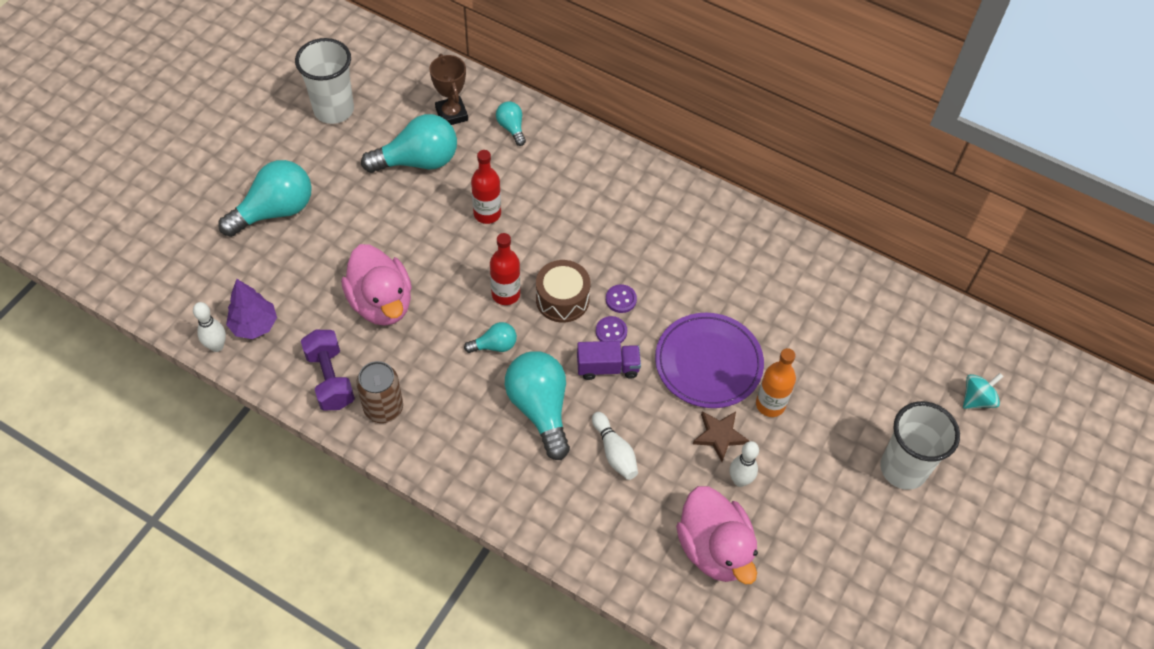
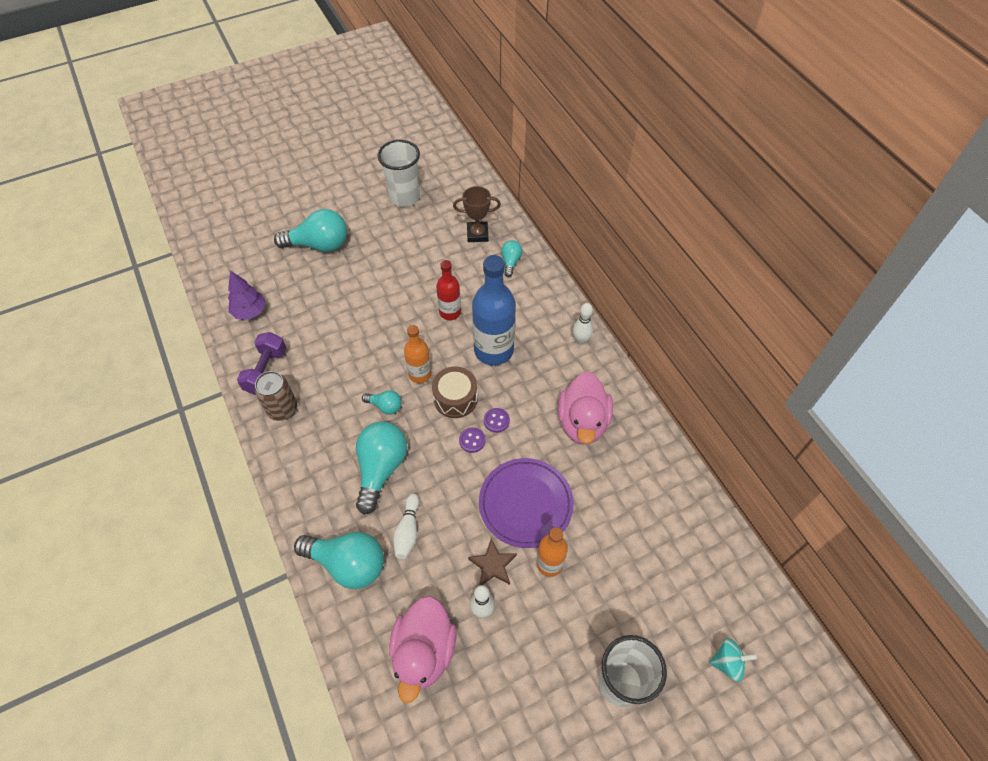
camera: 35 degrees right, 0 degrees up
white bowling pin [193,302,226,352] -> white bowling pin moved to [573,303,593,345]
pink duck [341,244,412,326] -> pink duck moved to [558,372,613,444]
turquoise light bulb [361,114,457,173] -> turquoise light bulb moved to [294,532,384,589]
brown trophy [430,54,468,125] -> brown trophy turned 75 degrees clockwise [453,186,501,242]
red bottle [490,233,520,305] -> orange bottle [404,325,432,383]
purple truck [577,341,641,380] -> none
none -> blue bottle [472,255,516,366]

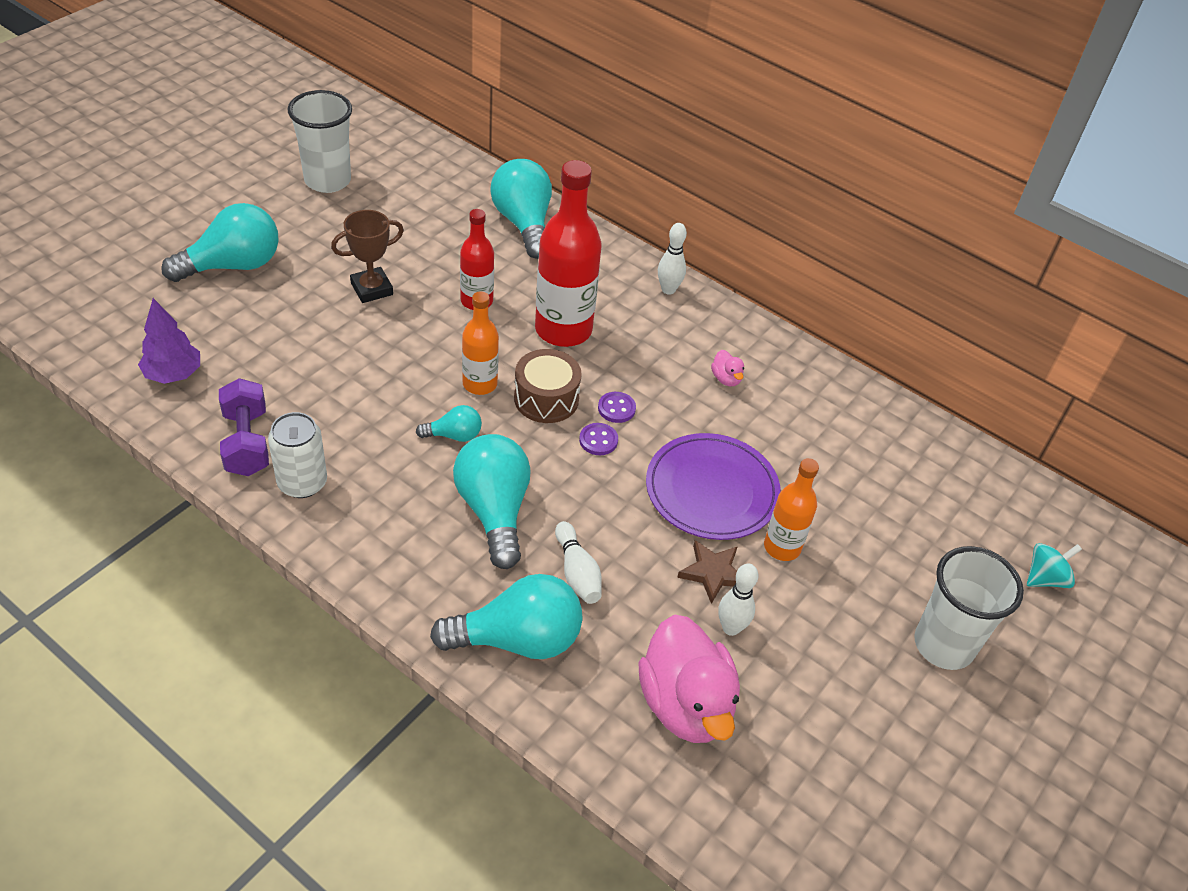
camera: 30 degrees left, 10 degrees down
brown can [254,371,297,421] -> white can [268,412,327,498]
brown trophy [453,186,501,242] -> brown trophy moved to [331,210,404,303]
blue bottle [472,255,516,366] -> red bottle [535,160,601,347]
turquoise light bulb [501,240,522,277] -> turquoise light bulb [490,159,552,259], size x1.99
pink duck [558,372,613,444] -> pink duck [711,350,744,386], size x0.40

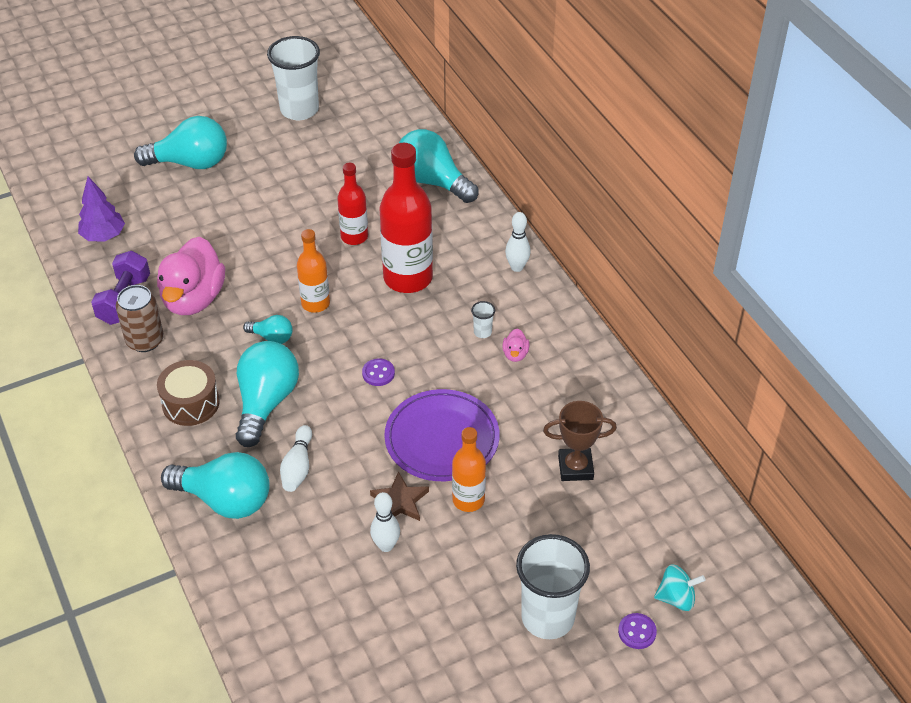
camera: 30 degrees right, 0 degrees up
white can [268,412,327,498] -> brown can [116,285,164,352]
brown trophy [331,210,404,303] -> brown trophy moved to [543,401,617,481]
turquoise light bulb [490,159,552,259] -> turquoise light bulb turned 60 degrees counterclockwise [399,129,479,203]
brown drum [514,349,582,423] -> brown drum moved to [157,360,220,426]
purple button [598,392,636,423] -> purple button moved to [618,613,657,649]
pink duck [638,615,740,743] -> pink duck moved to [157,237,225,315]
none -> white cup [471,301,495,338]

